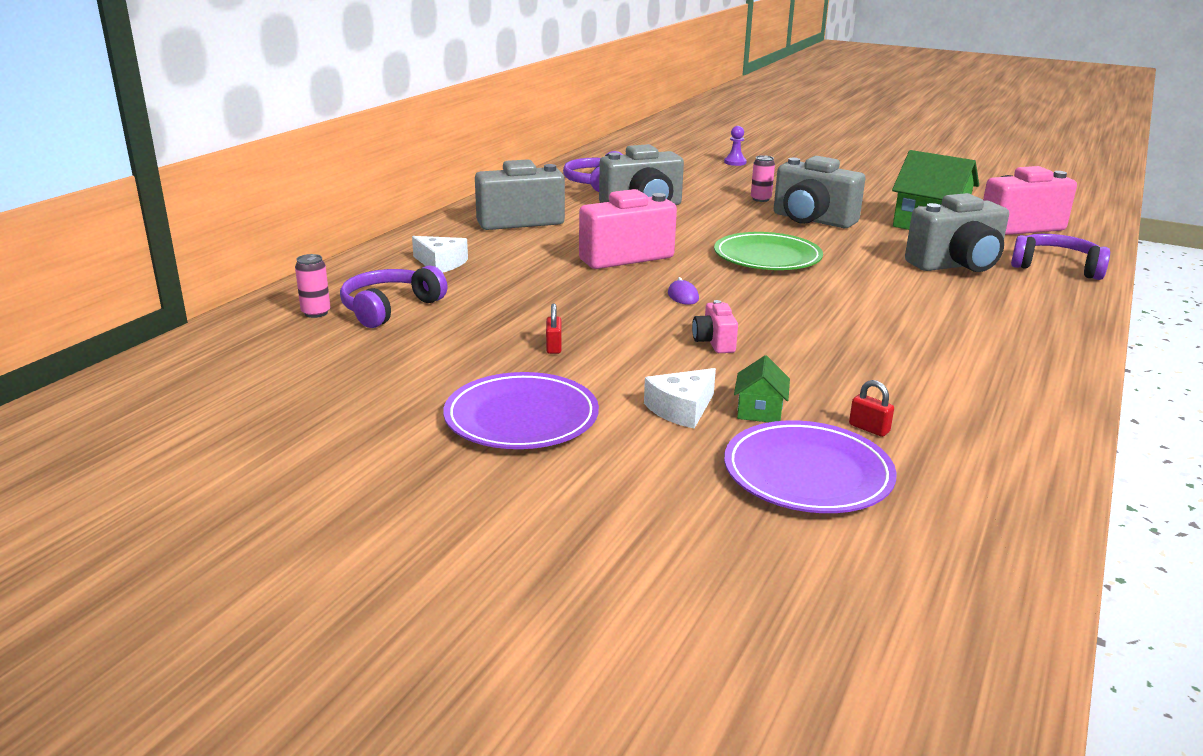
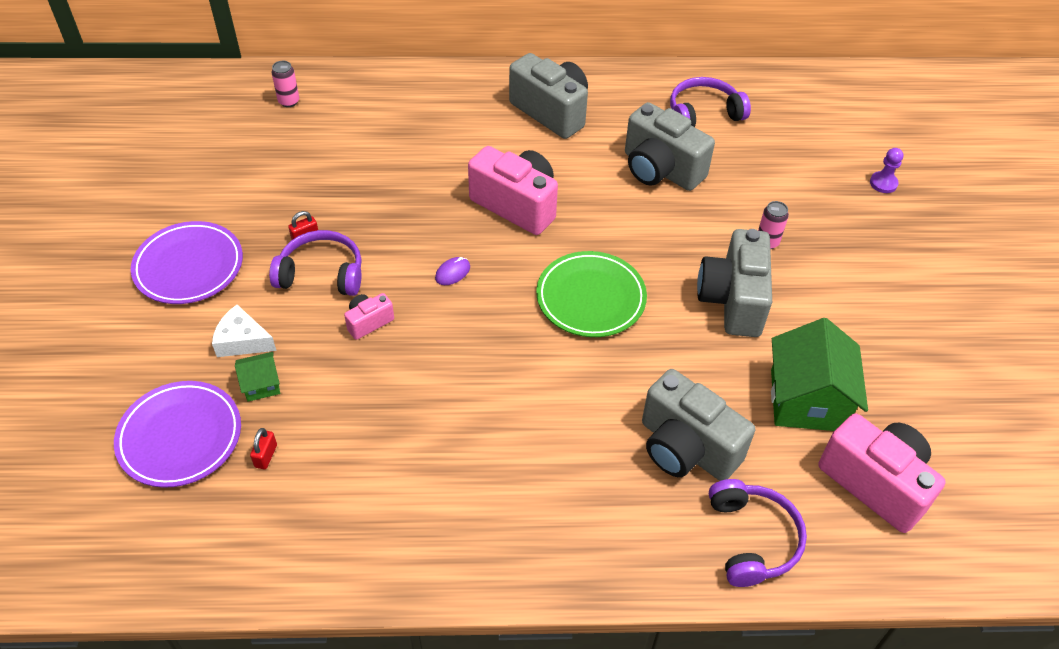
camera: 60 degrees right, 25 degrees up
purple headphones [340,265,447,328] -> purple headphones moved to [269,230,362,296]
white cheese [412,236,468,273] -> none

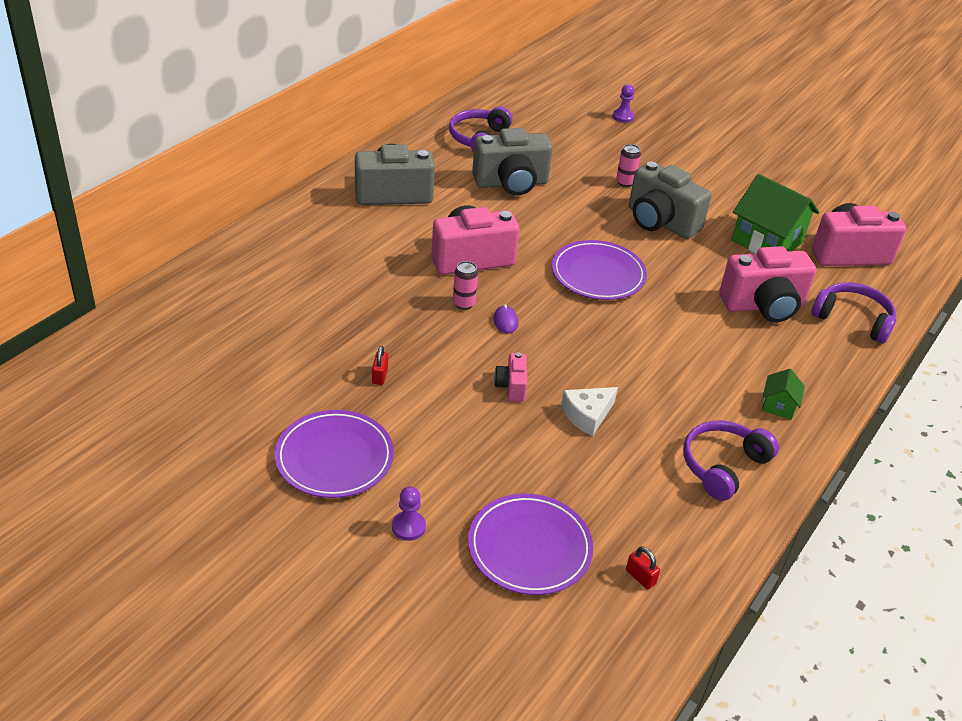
camera: 55 degrees left, 10 degrees down
white cheese [212,305,277,357] -> white cheese moved to [561,387,618,436]
green house [235,352,280,402] -> green house moved to [762,369,805,419]
red padlock [250,428,277,469] -> red padlock moved to [626,546,660,589]
purple headphones [269,230,362,296] -> purple headphones moved to [683,420,779,501]
pink can [271,61,299,107] -> pink can moved to [453,261,478,310]
green plate [536,251,647,337] -> purple plate [552,240,647,300]
grey camera [642,369,755,481] -> pink camera [719,246,816,322]
none -> purple pawn [392,487,426,541]

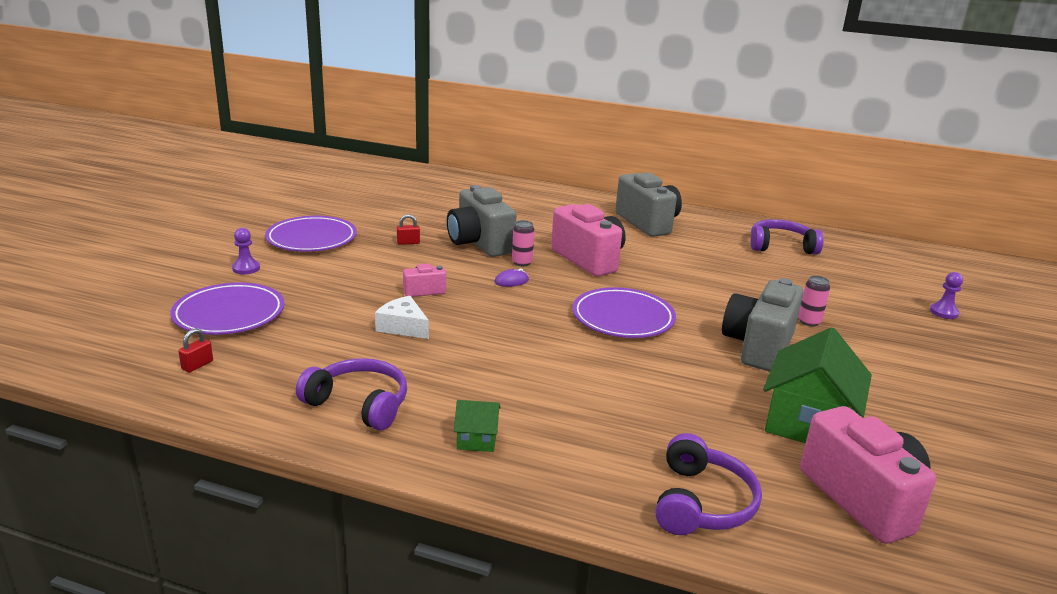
camera: 75 degrees right, 15 degrees down
grey camera [472,128,552,195] -> grey camera moved to [447,185,517,257]
pink camera [719,246,816,322] -> none

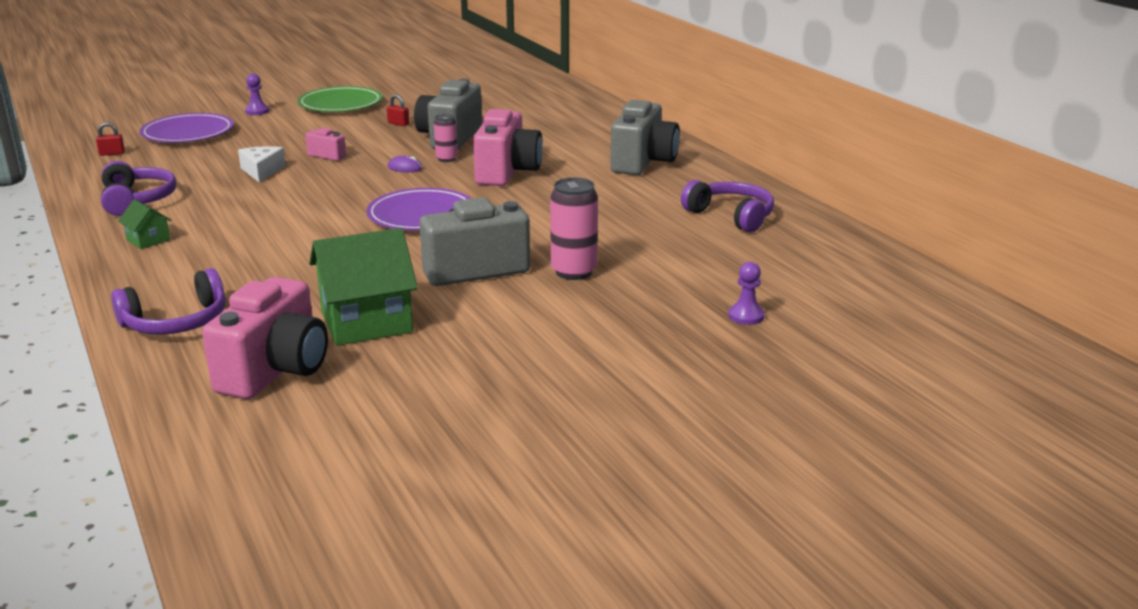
camera: 45 degrees right, 0 degrees up
purple plate [265,216,357,252] -> green plate [298,86,382,112]
pink can [798,276,830,327] -> pink can [550,177,598,280], size x1.67

